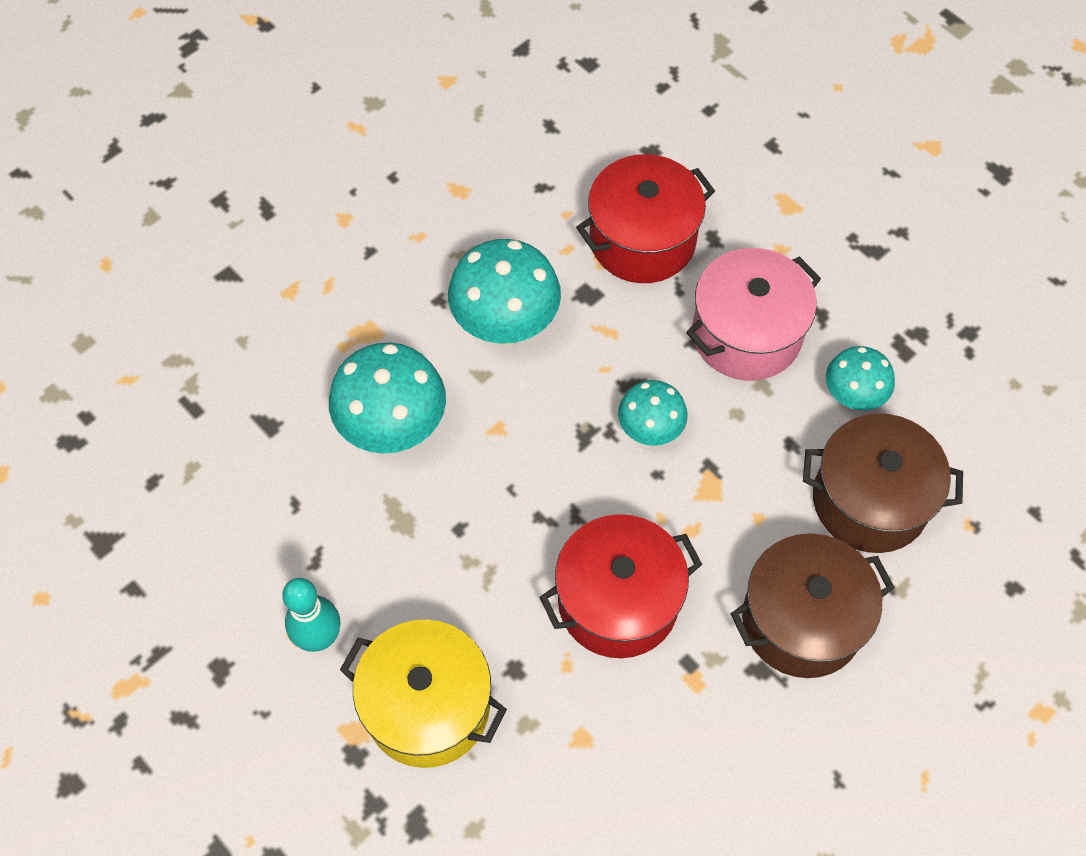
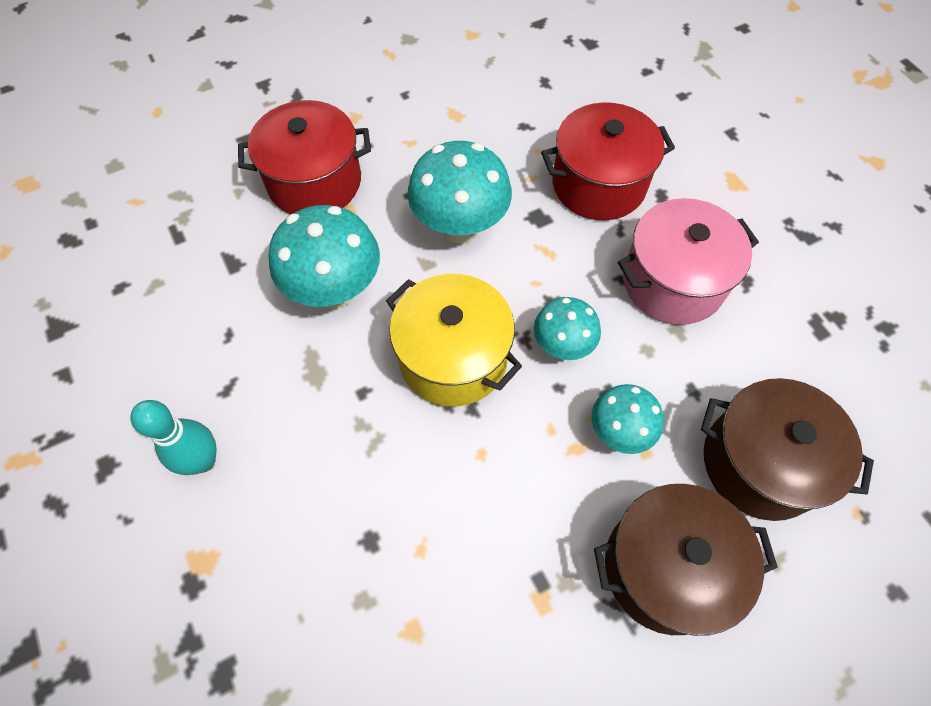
camera: 15 degrees right, 0 degrees up
yellow pot [340,620,507,768] -> yellow pot moved to [386,274,522,407]
red pot [539,514,702,658] -> red pot moved to [238,100,371,214]
turquoise mushroom [826,346,895,410] -> turquoise mushroom moved to [592,384,664,454]

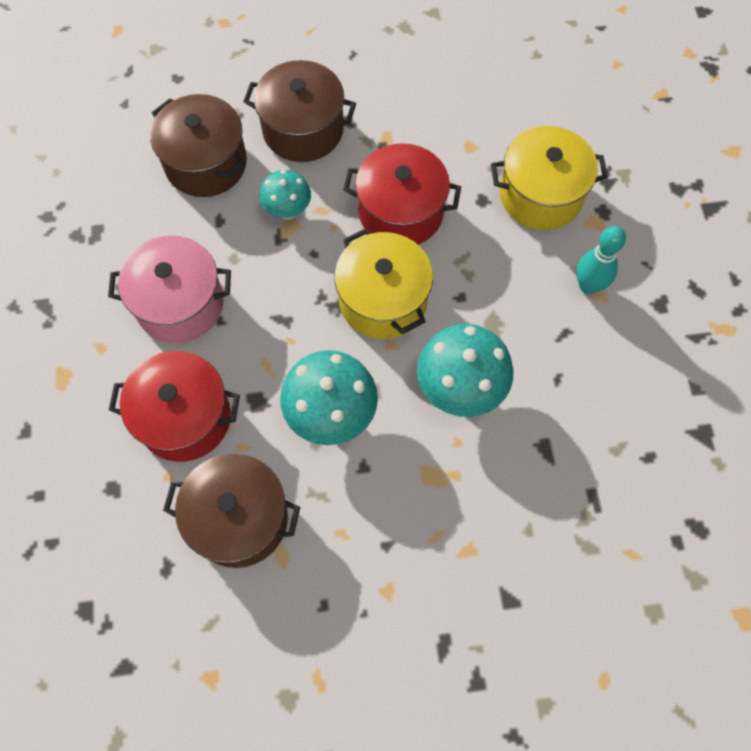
camera: 160 degrees left, 5 degrees up
red pot [238,100,371,214] -> red pot moved to [343,143,461,245]
turquoise mushroom [534,297,601,360] -> none
none -> brown pot [163,454,300,568]
none -> yellow pot [491,126,608,230]

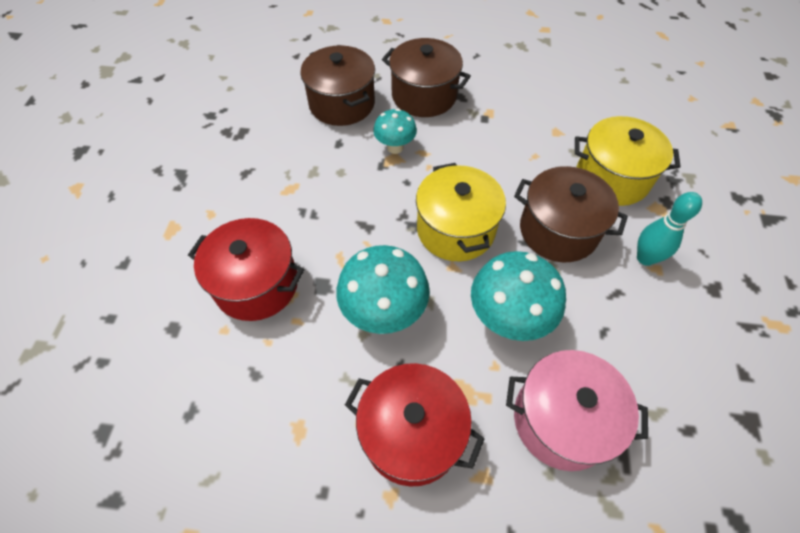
camera: 15 degrees right, 10 degrees down
pink pot [108,236,231,343] -> pink pot moved to [506,350,648,471]
brown pot [163,454,300,568] -> brown pot moved to [514,166,628,262]
red pot [343,143,461,245] -> red pot moved to [345,363,485,487]

